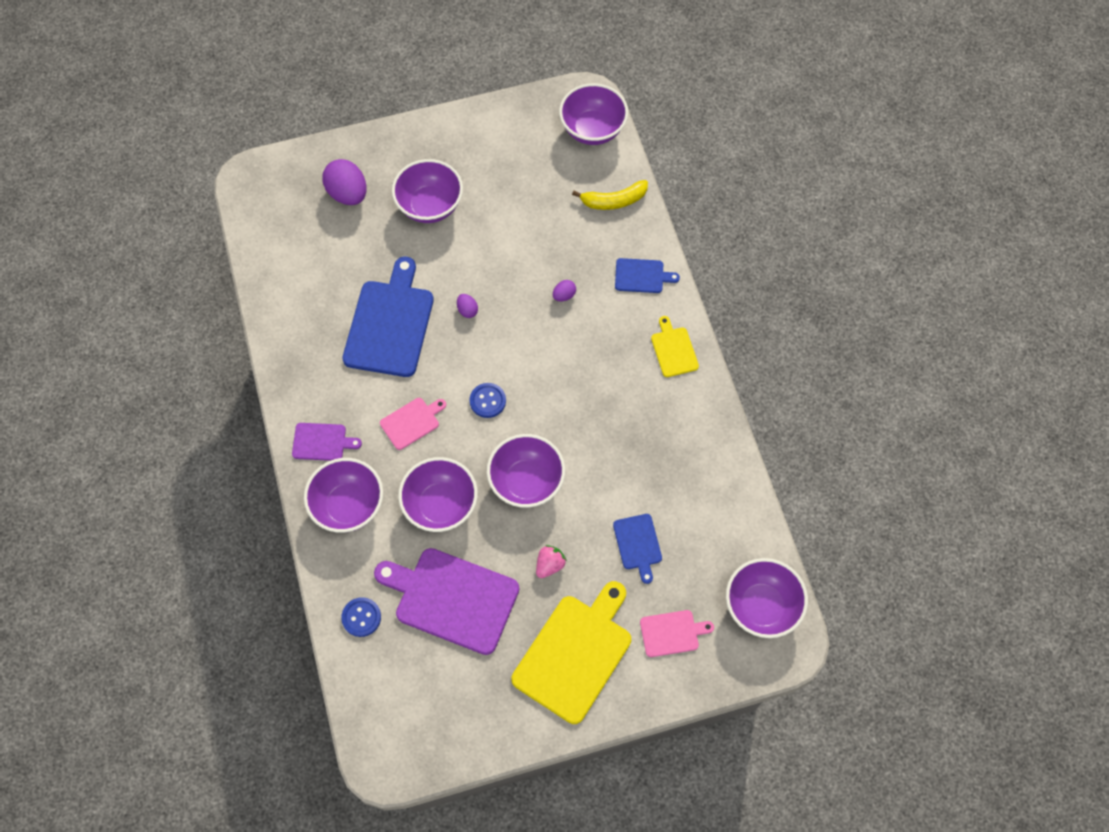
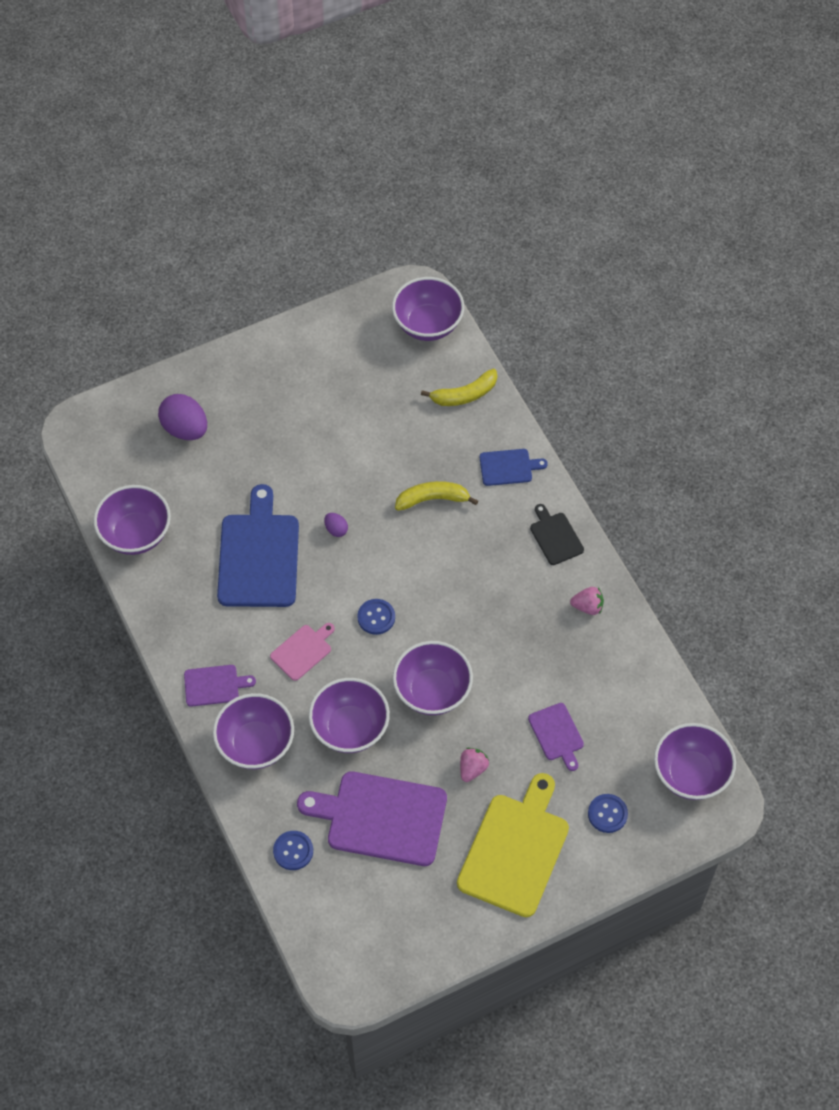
camera: 10 degrees left, 5 degrees down
purple bowl [392,159,463,223] -> purple bowl moved to [93,485,171,555]
purple egg [553,280,576,302] -> yellow banana [395,481,478,511]
blue cutting board [613,514,662,584] -> purple cutting board [528,703,584,771]
pink cutting board [640,610,714,657] -> blue button [588,794,628,833]
yellow cutting board [651,316,699,377] -> black cutting board [530,504,584,565]
none -> pink strawberry [570,587,604,615]

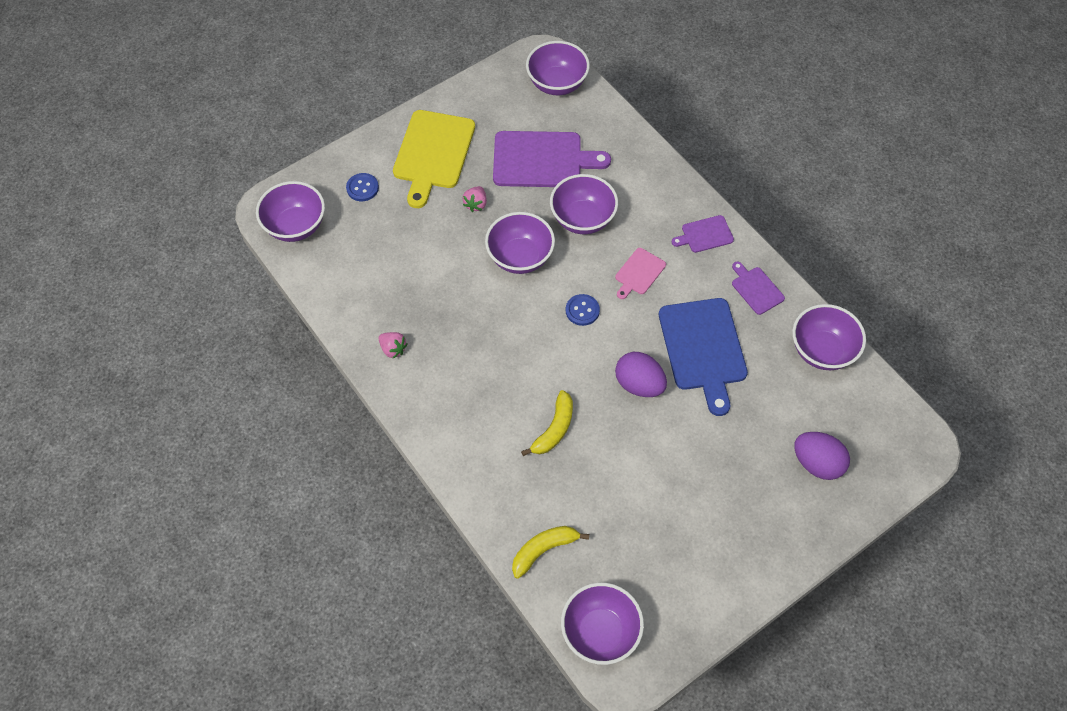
camera: 170 degrees right, 0 degrees up
purple bowl [213,693,294,769] -> purple bowl moved to [526,41,590,95]
blue button [273,831,313,870] -> none
purple egg [324,513,348,537] -> purple egg [615,352,667,397], size x2.08
yellow banana [395,481,478,511] -> yellow banana turned 45 degrees counterclockwise [521,390,573,456]
blue cutting board [480,449,548,486] -> none
purple cutting board [528,703,584,771] -> purple cutting board moved to [732,262,785,315]
black cutting board [530,504,584,565] -> none
pink strawberry [570,587,604,615] -> pink strawberry turned 135 degrees counterclockwise [378,332,407,358]

